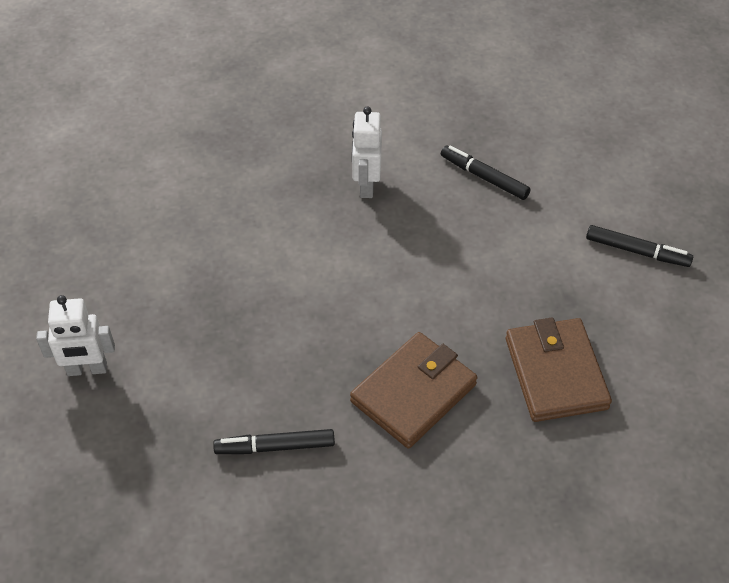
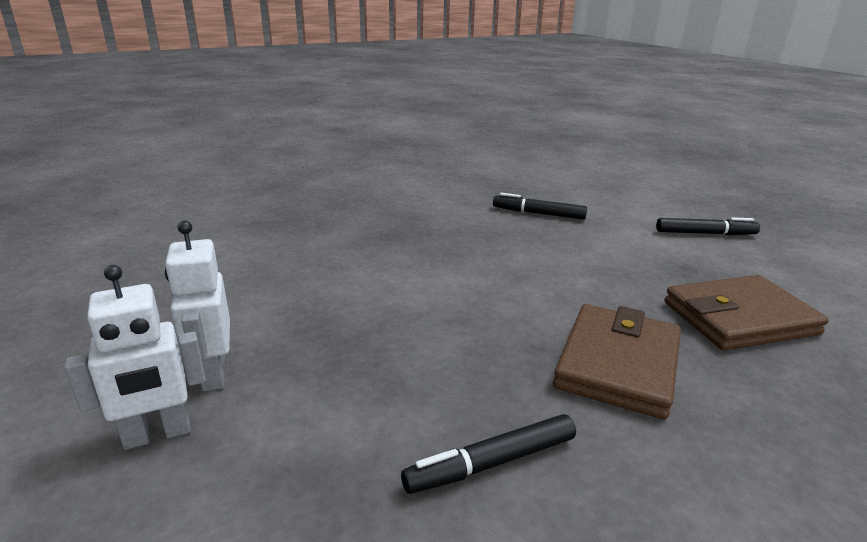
camera: 20 degrees left, 25 degrees down
white robot [352,106,382,198] -> white robot moved to [165,220,230,391]
brown wallet [506,317,612,422] -> brown wallet turned 75 degrees counterclockwise [665,275,829,350]

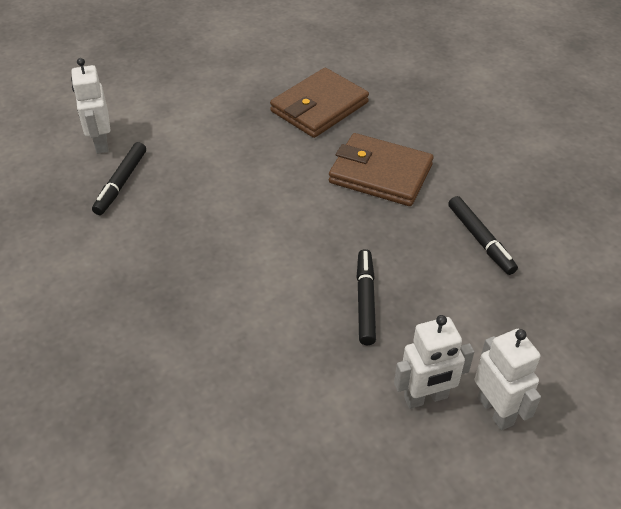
camera: 90 degrees left, 20 degrees up
black marker [656,217,760,235] -> black marker moved to [357,249,376,345]
brown wallet [665,275,829,350] -> brown wallet turned 60 degrees clockwise [270,68,369,138]
none -> white robot [71,58,110,154]

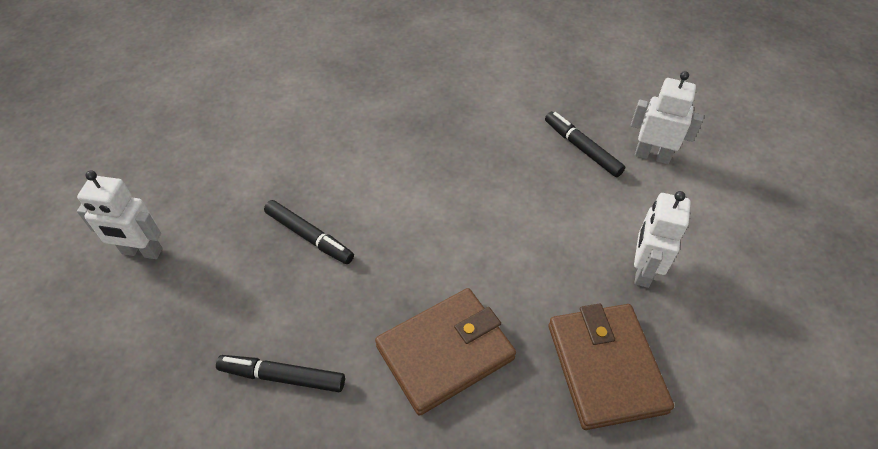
camera: 125 degrees right, 5 degrees up
white robot [394,315,474,409] -> white robot moved to [634,191,691,288]

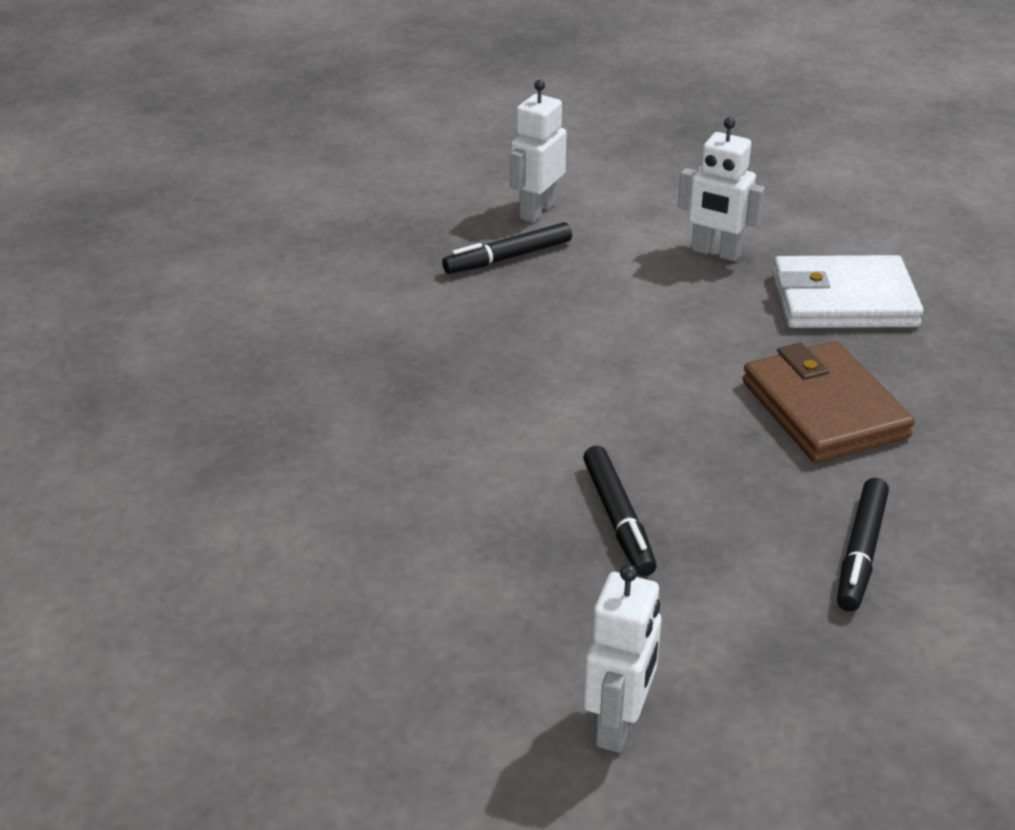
camera: 80 degrees left, 15 degrees down
black marker [264,200,354,264] -> black marker turned 120 degrees clockwise [583,446,657,576]
brown wallet [548,303,674,430] -> white wallet [773,255,924,328]

